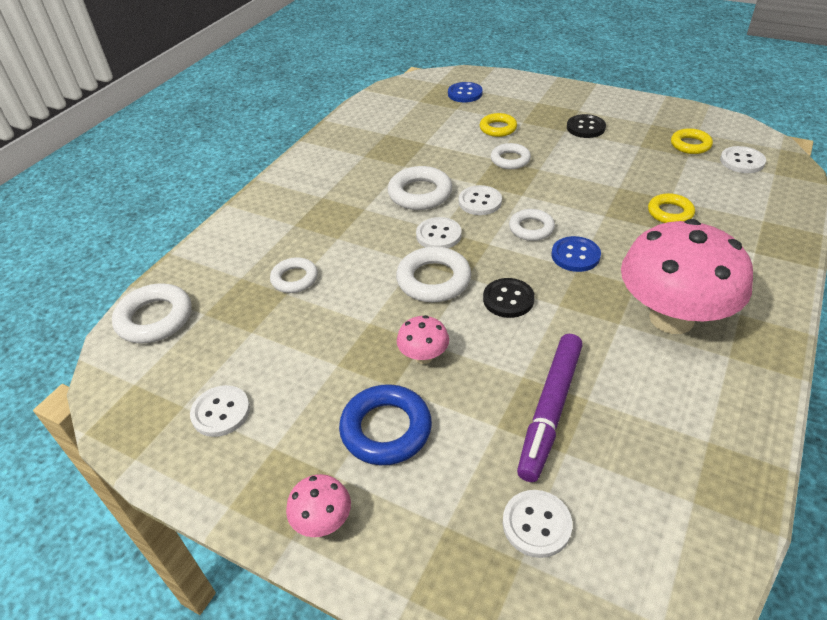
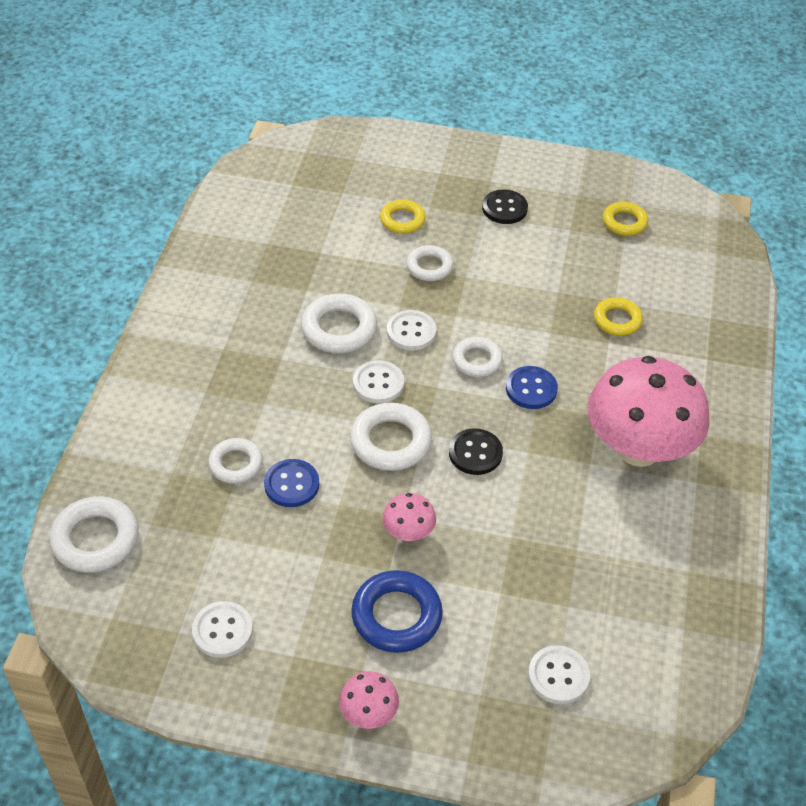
camera: 20 degrees left, 5 degrees up
blue button [448,82,483,102] -> blue button moved to [264,459,319,507]
purple marker [517,334,583,482] -> none
white button [720,146,766,173] -> none

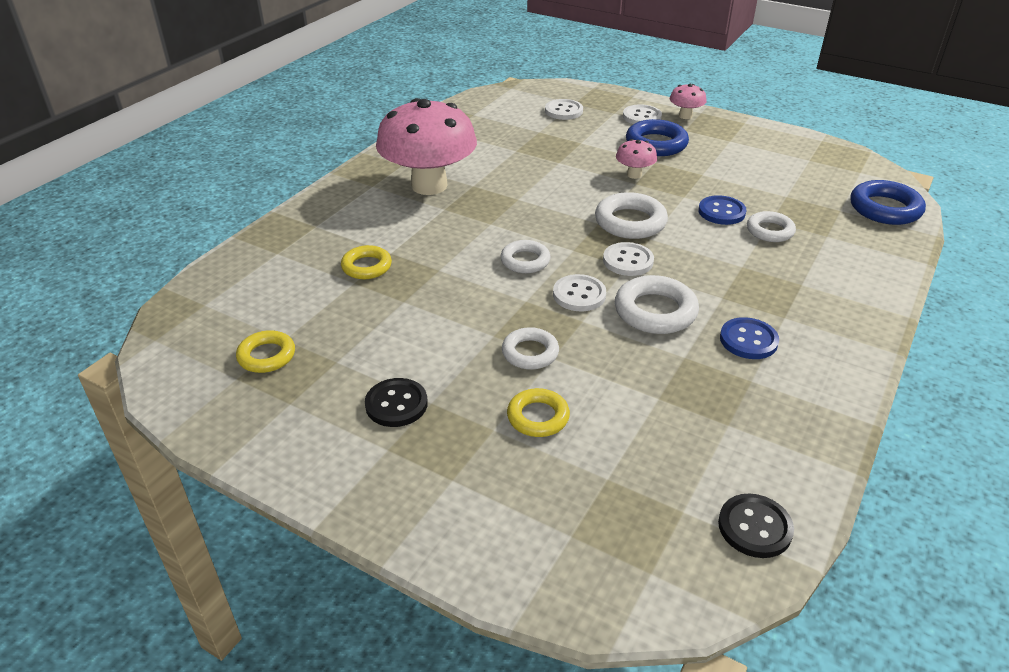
camera: 160 degrees left, 10 degrees down
white ring [49,496,139,573] -> blue ring [850,180,926,225]
white button [192,601,253,658] -> white button moved to [623,105,662,124]
black button [449,428,503,475] -> black button moved to [718,494,794,558]
blue button [506,366,558,409] -> blue button moved to [720,317,779,359]

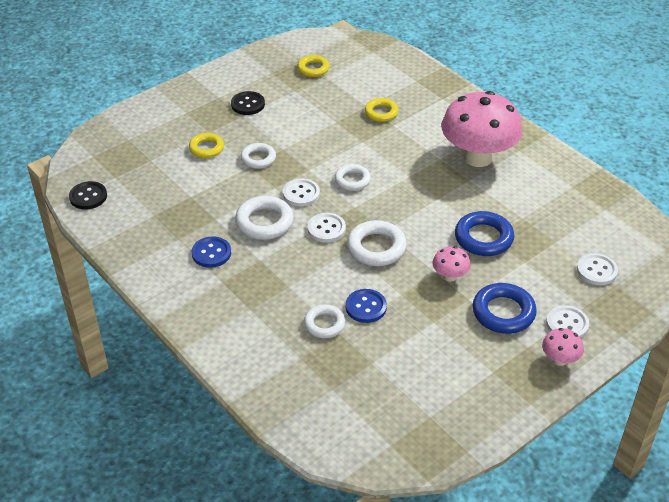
camera: 110 degrees right, 5 degrees up
blue ring [850,180,926,225] -> blue ring moved to [455,211,514,256]

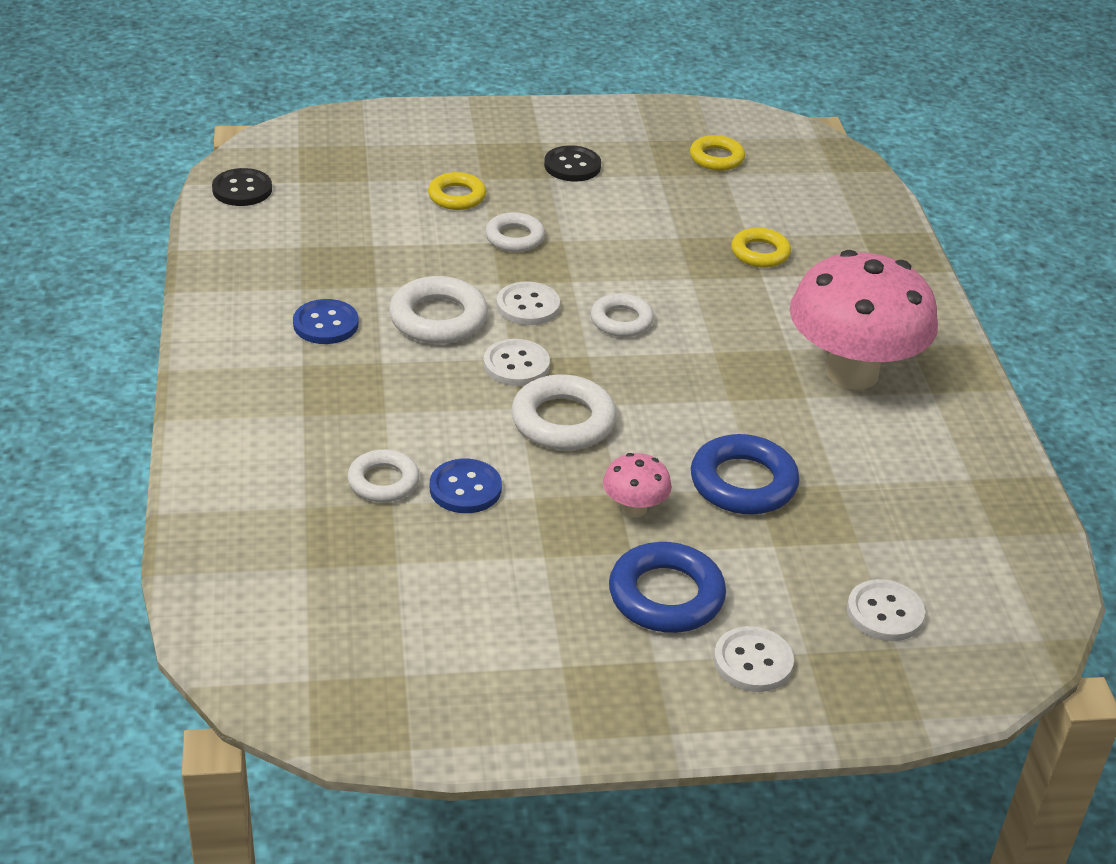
camera: 30 degrees right, 5 degrees down
pink mushroom [542,328,584,366] -> none

